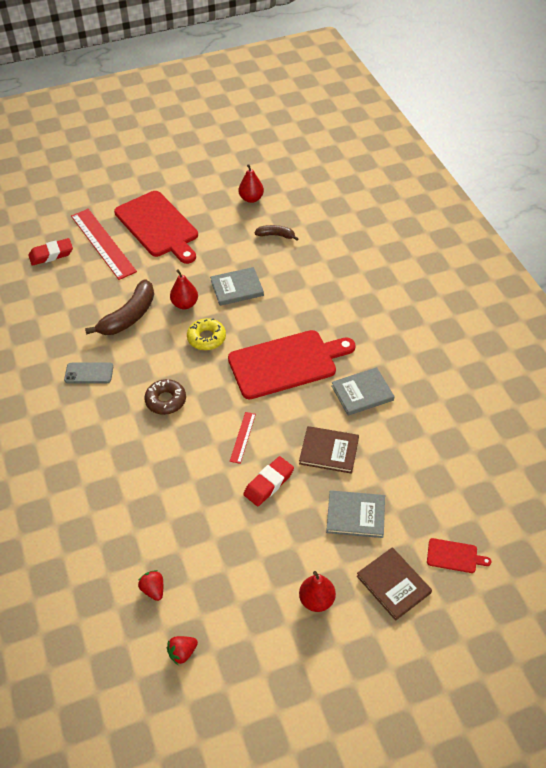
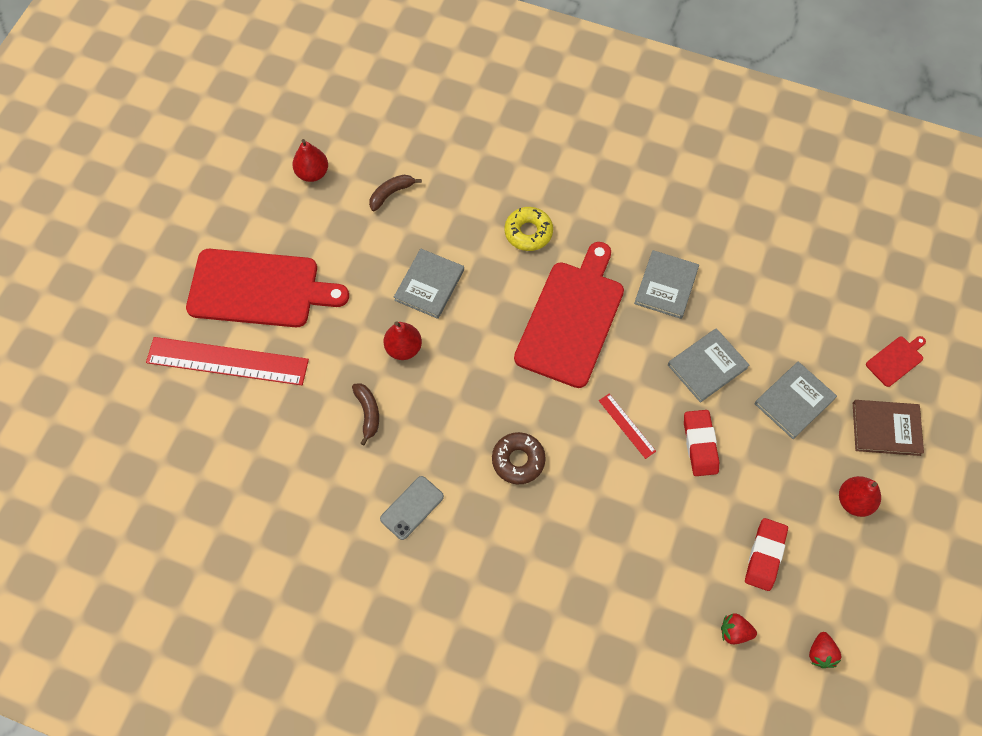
camera: 50 degrees left, 15 degrees up
red eraser [28,238,73,266] -> red eraser moved to [745,518,788,591]
brown banana [85,279,154,335] -> brown banana [352,383,379,445], size x0.54
yellow donut [187,318,226,350] -> yellow donut moved to [505,207,553,251]
brown book [299,426,359,474] -> grey book [668,328,749,403]

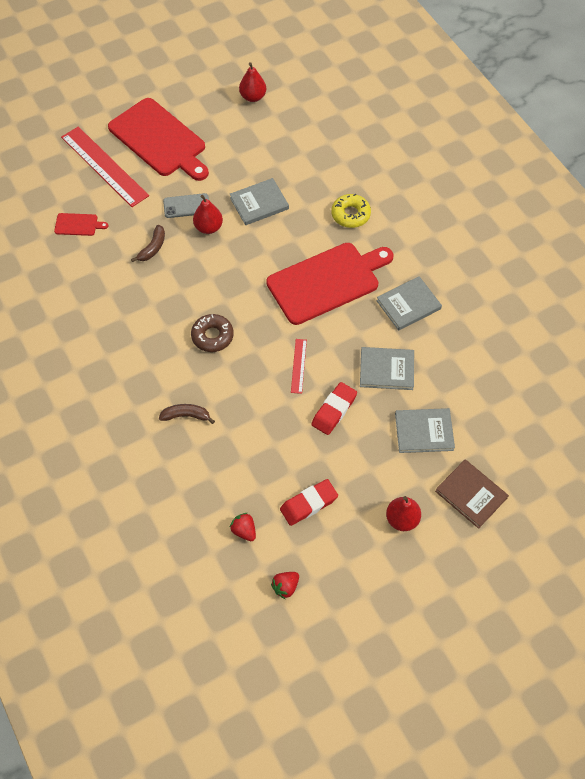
camera: 40 degrees right, 5 degrees down
brown banana [369,175,422,212] -> brown banana moved to [159,404,215,424]
grey phone [380,476,444,540] -> grey phone moved to [163,193,209,218]
red cutting board [866,336,926,387] -> red cutting board moved to [54,213,108,236]

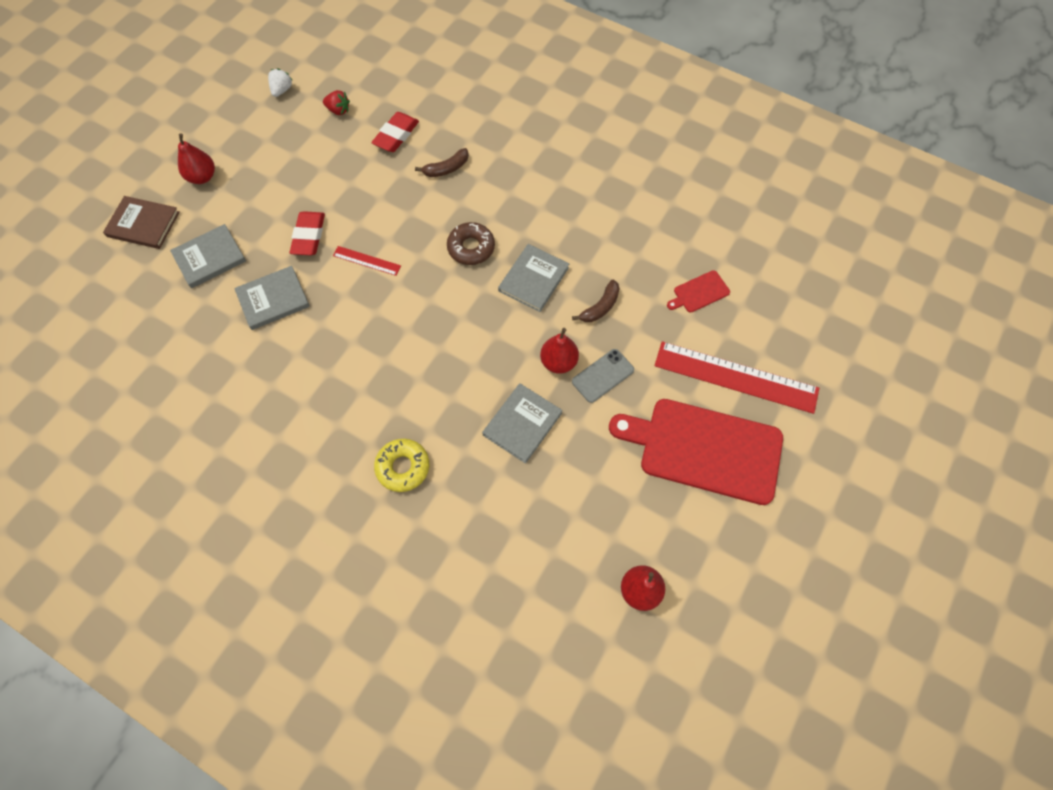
camera: 150 degrees right, 5 degrees up
brown banana [131,225,165,262] -> brown banana turned 135 degrees counterclockwise [572,280,620,322]
red cutting board [266,243,394,325] -> none
red strawberry [271,572,299,599] -> white strawberry [268,68,293,97]
red eraser [280,479,338,526] -> red eraser moved to [371,112,419,152]
red ruler [291,339,307,394] -> red ruler turned 45 degrees counterclockwise [333,246,401,276]
grey book [377,276,442,331] -> grey book moved to [498,244,569,312]

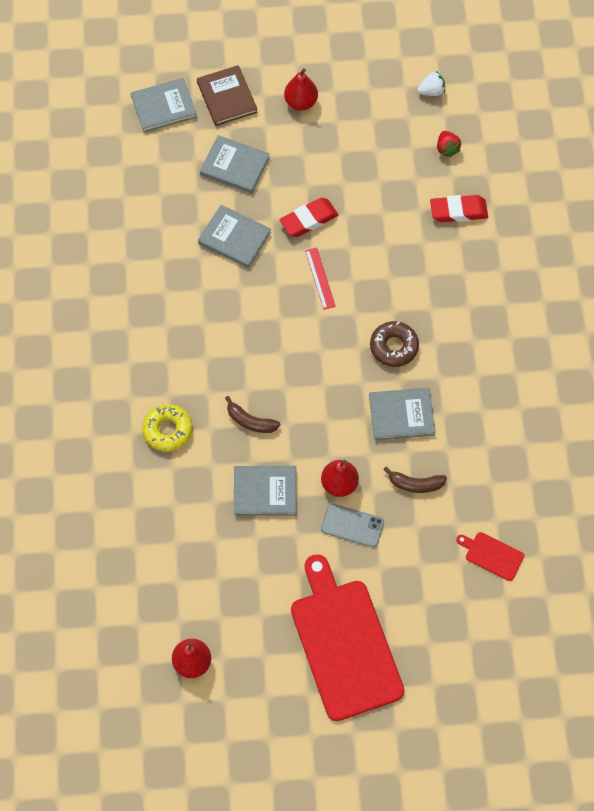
camera: 55 degrees right, 0 degrees up
brown banana [415,148,469,177] -> brown banana moved to [225,396,281,433]
red ruler [655,341,819,414] -> none
none -> grey book [131,78,197,132]

